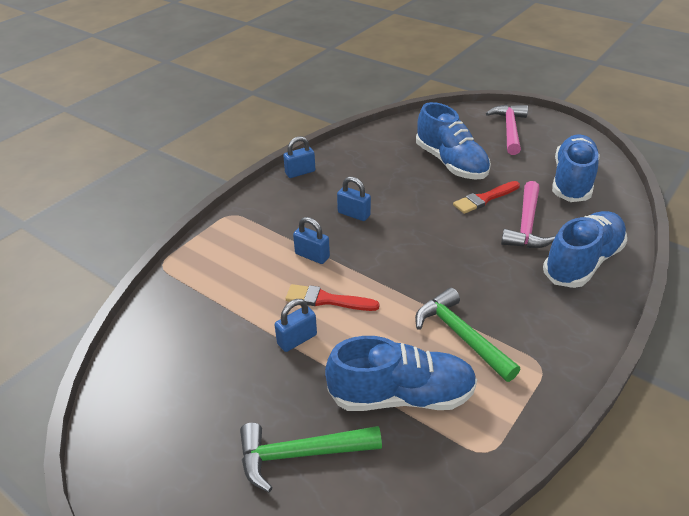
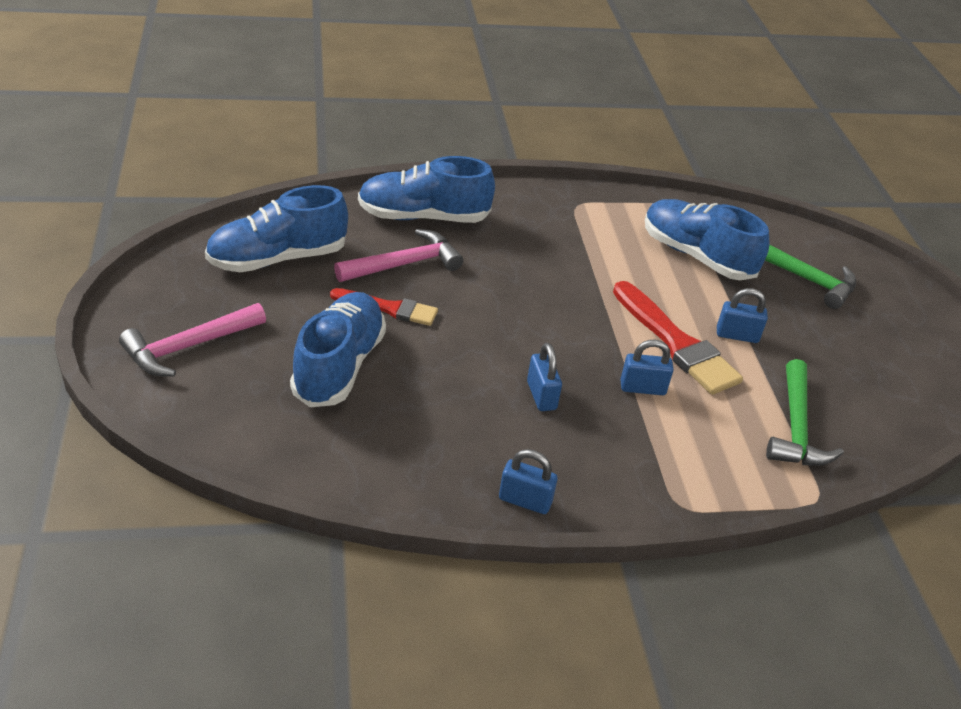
camera: 140 degrees left, 0 degrees up
red brush [286,284,379,311] -> red brush [613,281,743,395], size x1.60
blue padlock [293,217,330,264] -> blue padlock turned 75 degrees counterclockwise [620,339,674,395]
green hammer [415,288,520,382] -> green hammer moved to [766,359,844,466]

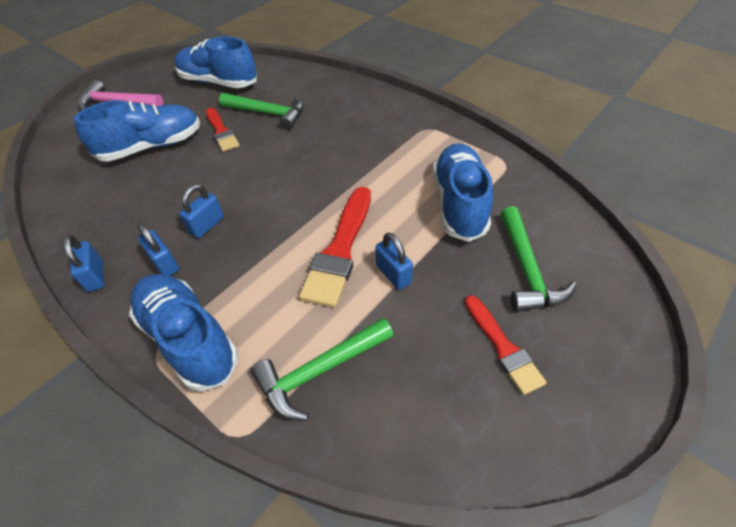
camera: 55 degrees right, 10 degrees up
pink hammer [334,229,463,282] -> green hammer [219,93,304,130]
blue shoe [358,156,495,223] -> blue shoe moved to [129,274,238,391]
blue padlock [620,339,674,395] -> blue padlock moved to [137,223,179,276]
none -> red brush [465,295,547,395]

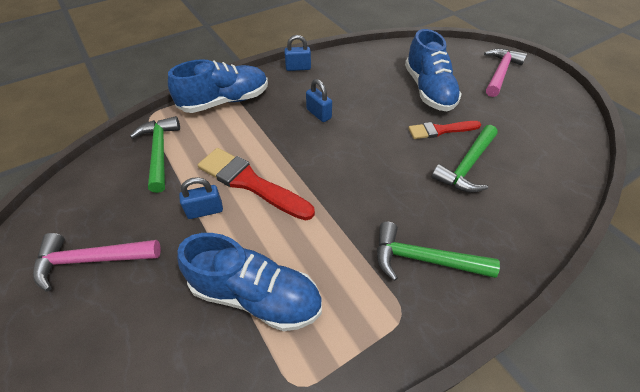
camera: 105 degrees right, 0 degrees up
blue padlock [137,223,179,276] -> none
blue shoe [174,37,257,88] -> none
red brush [465,295,547,395] -> pink hammer [33,233,161,291]
green hammer [501,206,577,312] -> green hammer moved to [377,222,500,281]

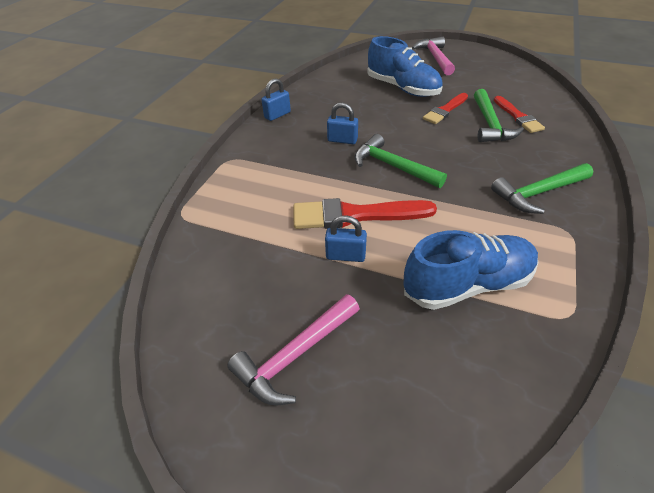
camera: 35 degrees left, 5 degrees down
green hammer [130,116,180,193] -> green hammer moved to [355,134,447,188]
blue shoe [168,59,268,113] -> none
blue padlock [179,177,223,219] -> blue padlock turned 60 degrees clockwise [325,215,367,262]
none -> red brush [494,96,545,133]

